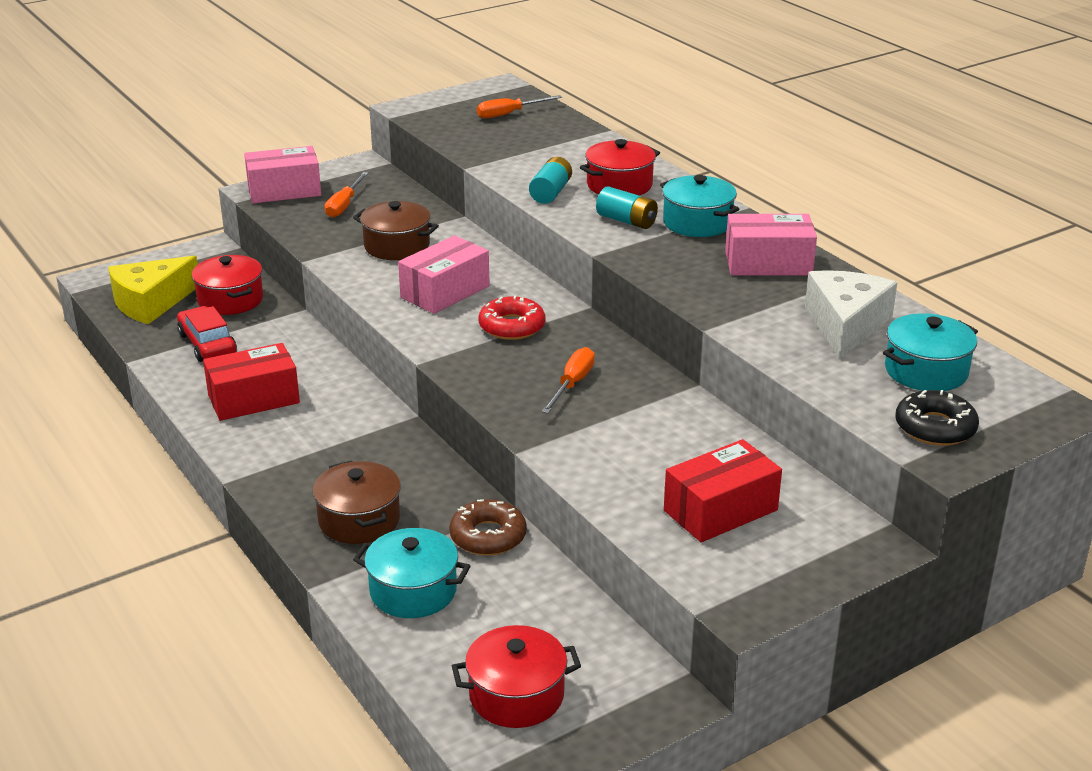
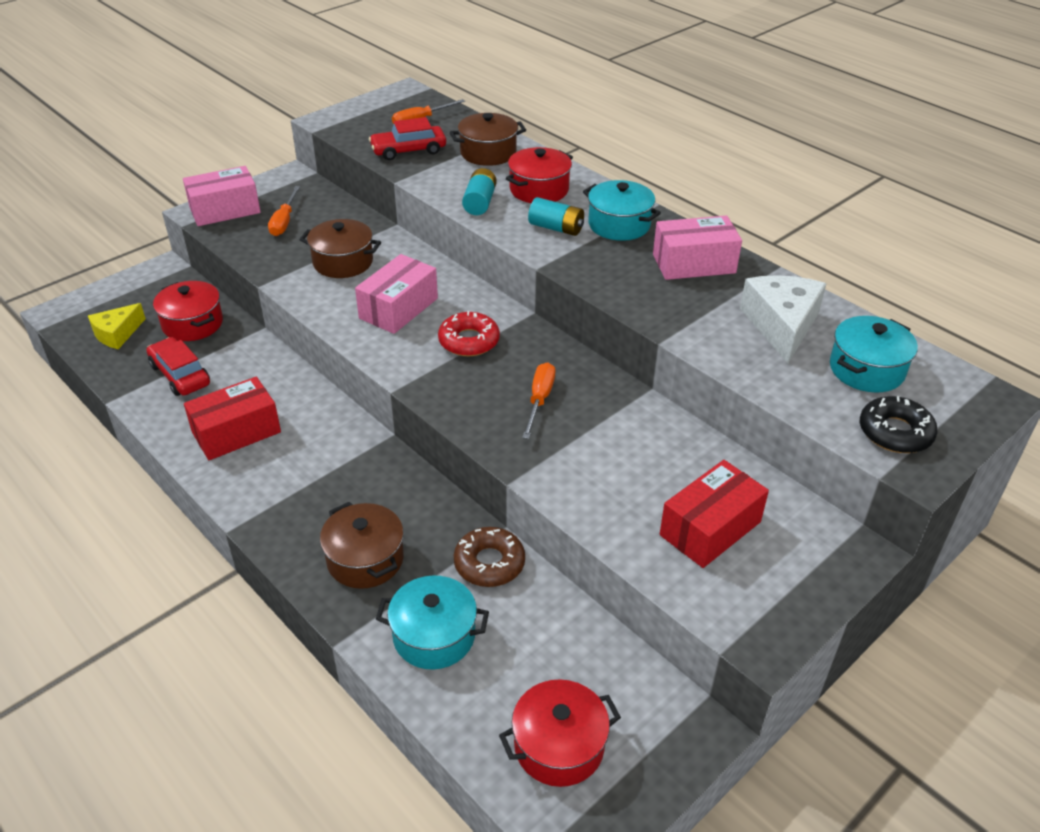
camera: 10 degrees left, 10 degrees up
yellow cheese [108,256,198,324] -> yellow cheese [88,303,146,349], size x0.64
none -> red car [369,117,446,160]
none -> brown pot [450,113,526,166]

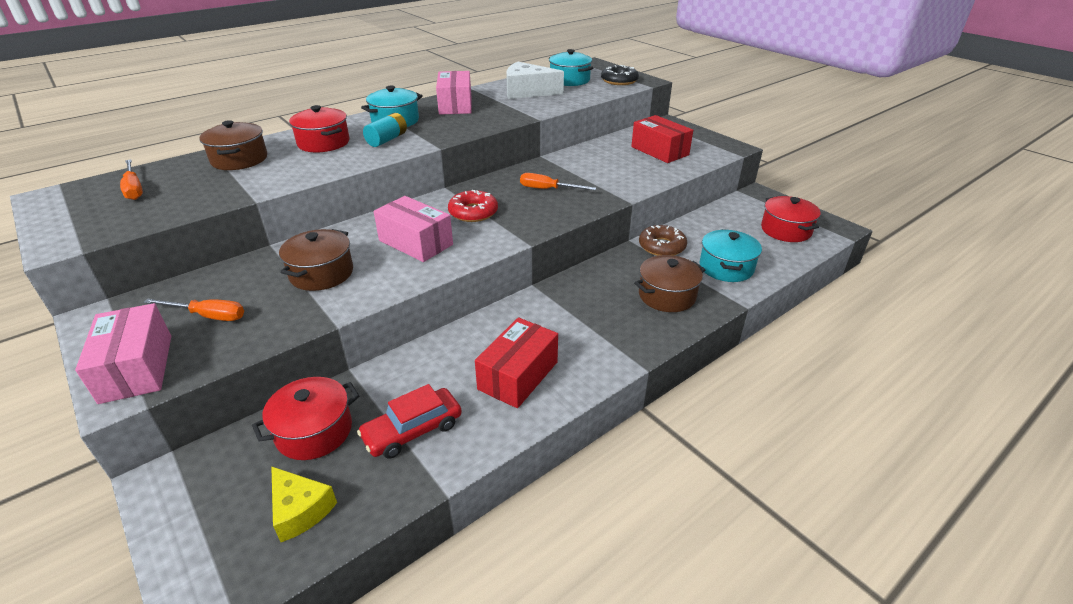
camera: 85 degrees left, 5 degrees down
red box [184,377,281,460] -> red box turned 60 degrees clockwise [475,317,558,408]
red car [369,117,446,160] -> none
turquoise battery [462,168,497,215] -> none

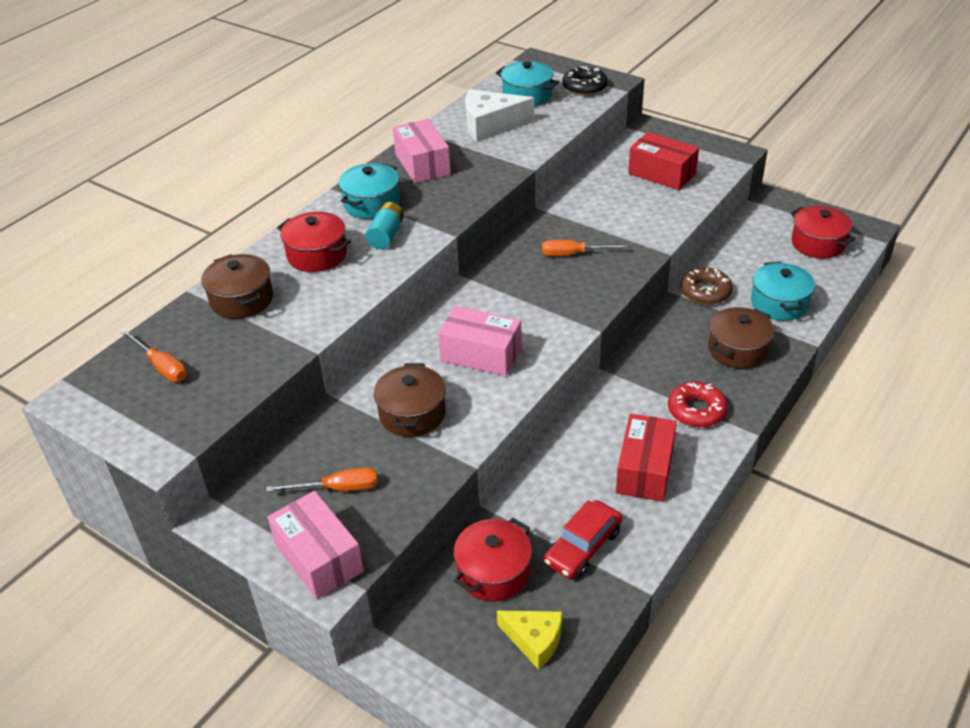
camera: 15 degrees left, 5 degrees up
red donut [448,190,498,222] -> red donut moved to [668,382,728,427]

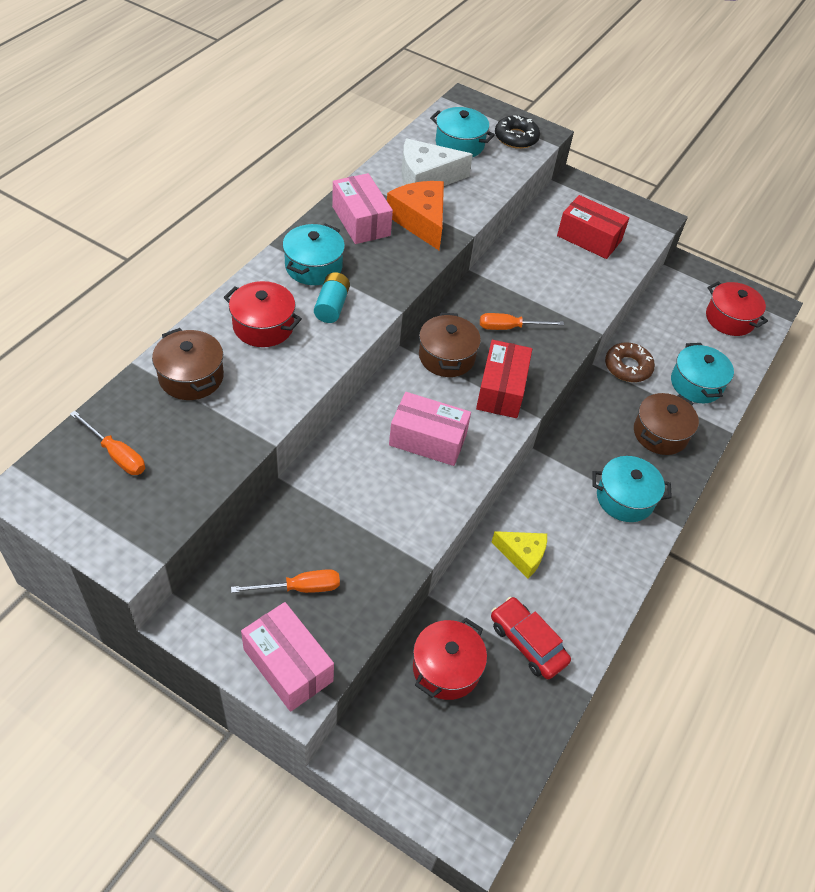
camera: 10 degrees left, 10 degrees up
brown pot [374,363,446,437] -> brown pot moved to [419,313,481,377]
yellow cheese [497,611,562,670] -> yellow cheese moved to [492,531,547,579]
red car [544,500,622,579] -> red car turned 105 degrees clockwise [491,597,571,679]
red box [616,414,677,502] -> red box moved to [476,340,532,418]
red donut [668,382,728,427] -> turquoise pot [592,456,672,522]
none -> orange cheese [387,181,444,250]

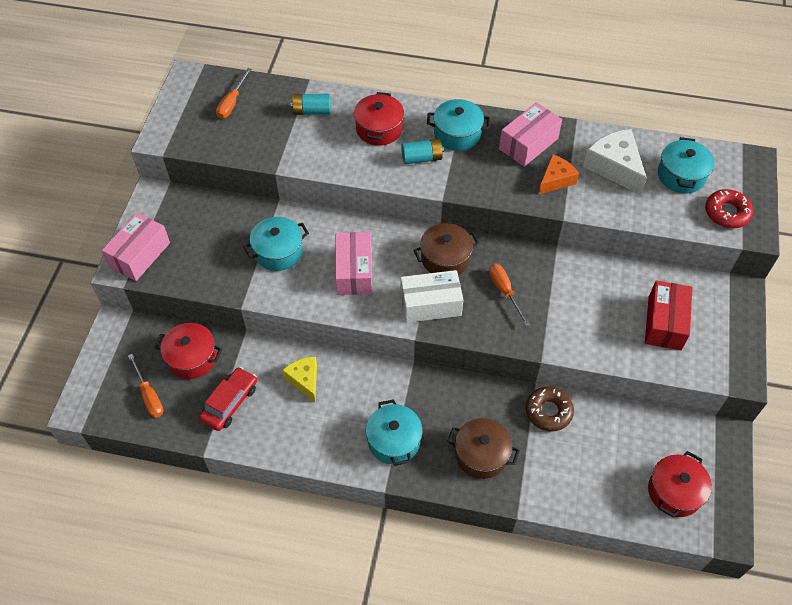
camera: 75 degrees right, 5 degrees up
brown pot [152,328,224,400] -> turquoise battery [291,94,331,115]
orange screwdriver [231,569,340,593] -> orange screwdriver moved to [128,354,164,418]
orange cheese [387,181,444,250] -> orange cheese [539,154,579,194], size x0.64
red box [476,340,532,418] -> white box [400,270,463,323]
yellow cheese [492,531,547,579] -> yellow cheese turned 150 degrees clockwise [282,356,317,402]
black donut [495,115,540,149] -> red donut [705,189,753,228]
turquoise pot [671,343,734,403] -> turquoise pot moved to [244,217,309,271]

